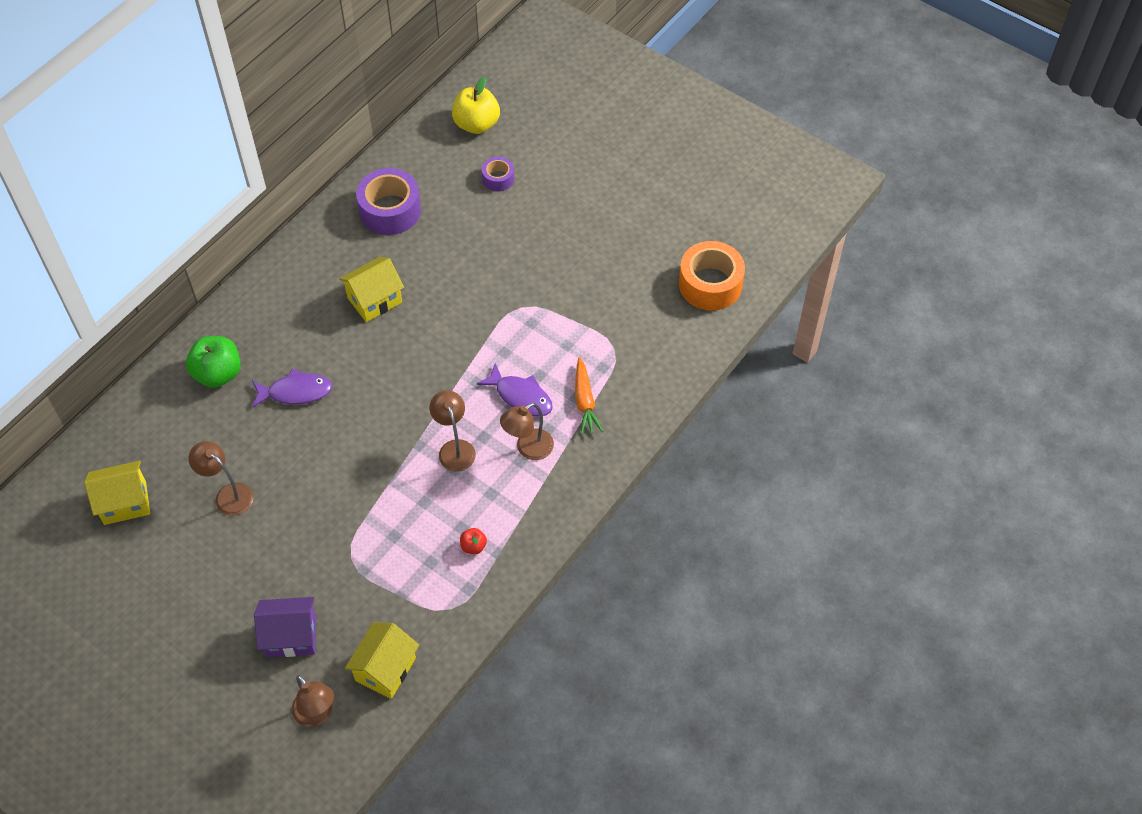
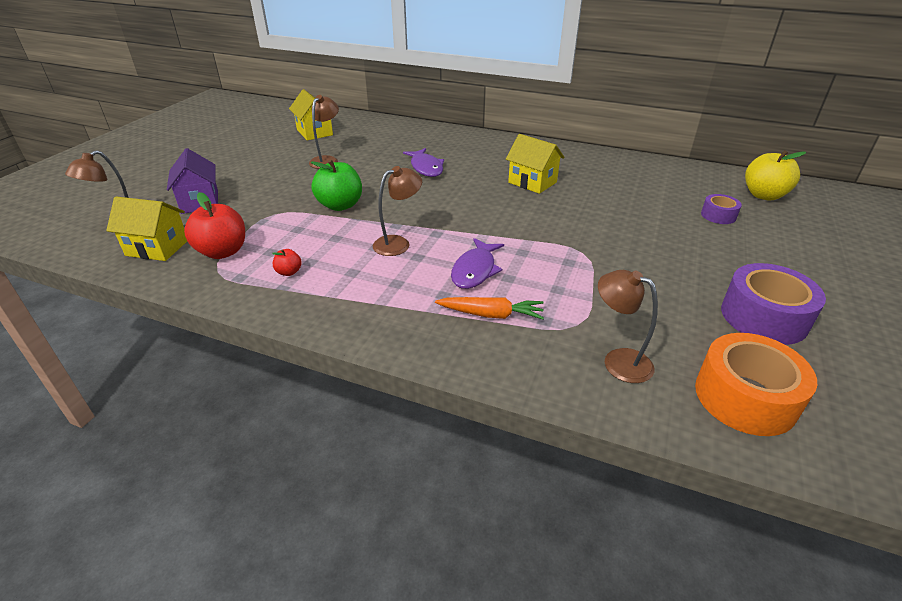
camera: 75 degrees right, 20 degrees down
green apple [186,336,241,388] -> green apple moved to [311,160,362,211]
purple tape [356,168,421,235] -> purple tape moved to [721,263,826,345]
brown lamp [500,403,554,460] -> brown lamp moved to [598,270,658,383]
orange carrot [575,357,603,435] -> orange carrot turned 150 degrees counterclockwise [435,297,544,319]
none -> red apple [184,192,245,259]

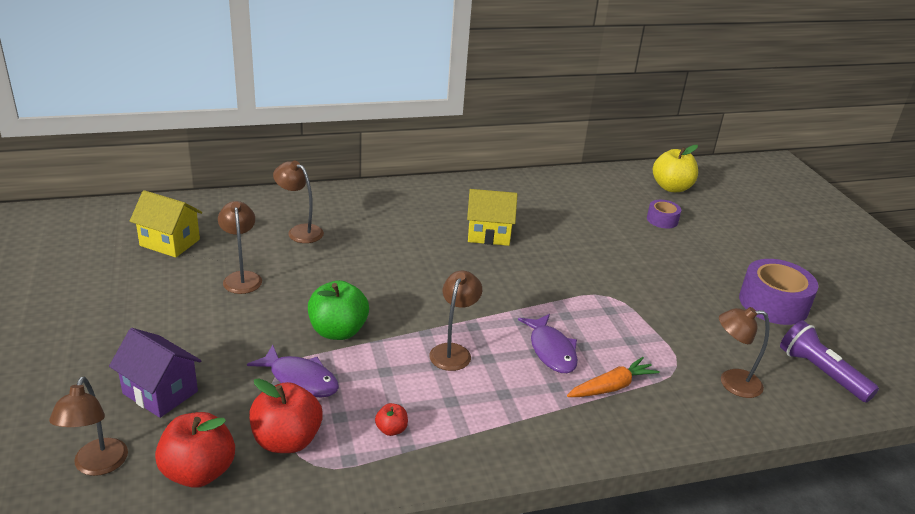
camera: 40 degrees left, 5 degrees down
yellow house [106,196,187,261] -> red apple [155,412,235,488]
purple fish [403,148,444,177] -> purple fish moved to [247,345,339,398]
orange tape [695,333,817,436] -> purple flashlight [780,321,879,403]
none -> brown lamp [273,161,324,243]

